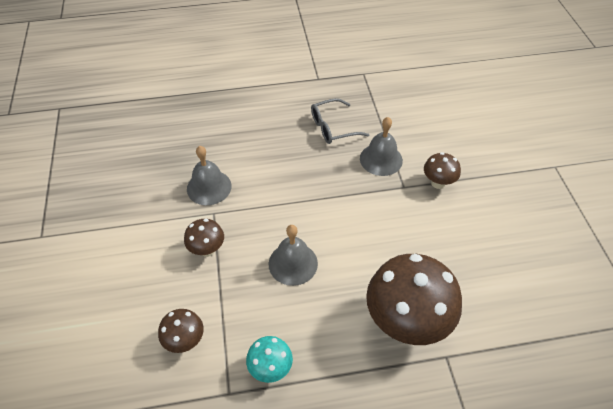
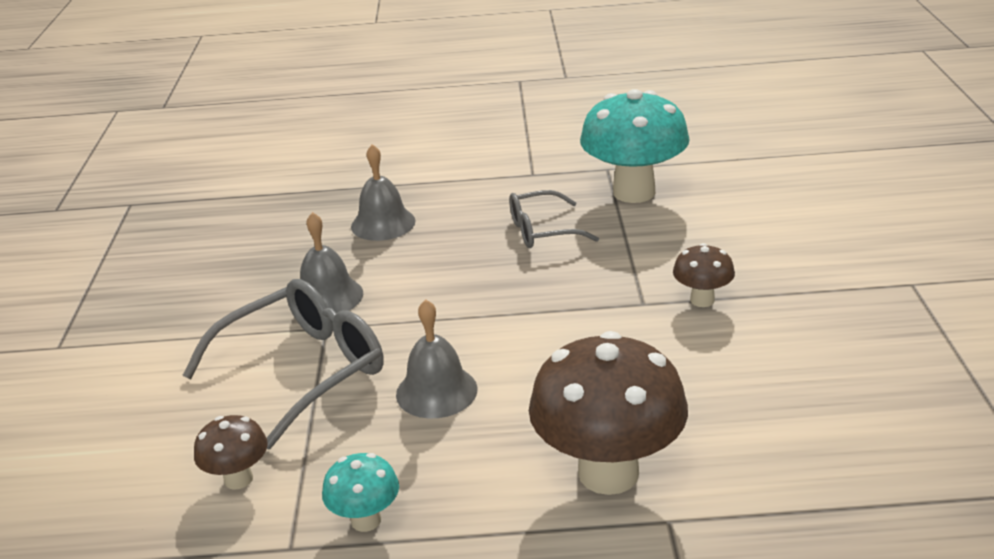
camera: 10 degrees right, 20 degrees down
brown mushroom [184,219,224,257] -> grey glasses [182,279,384,449]
grey bell [360,117,403,176] -> grey bell moved to [351,144,416,241]
none -> turquoise mushroom [580,89,690,203]

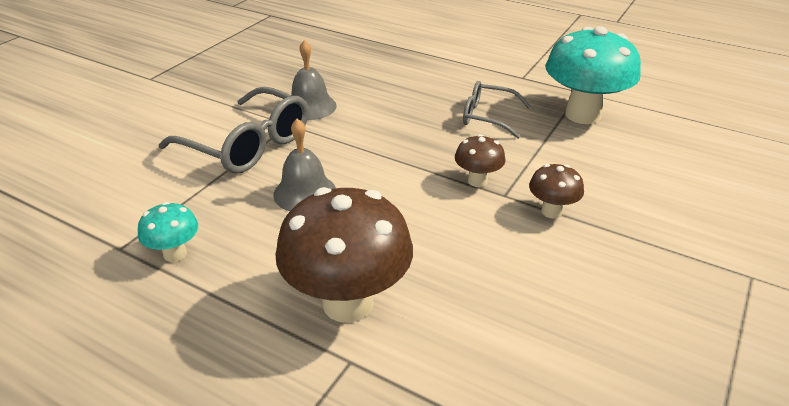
camera: 30 degrees right, 5 degrees up
grey glasses [182,279,384,449] -> grey glasses turned 45 degrees clockwise [159,87,308,174]
brown mushroom [194,415,268,490] -> brown mushroom moved to [455,134,505,187]
grey bell [351,144,416,241] -> none

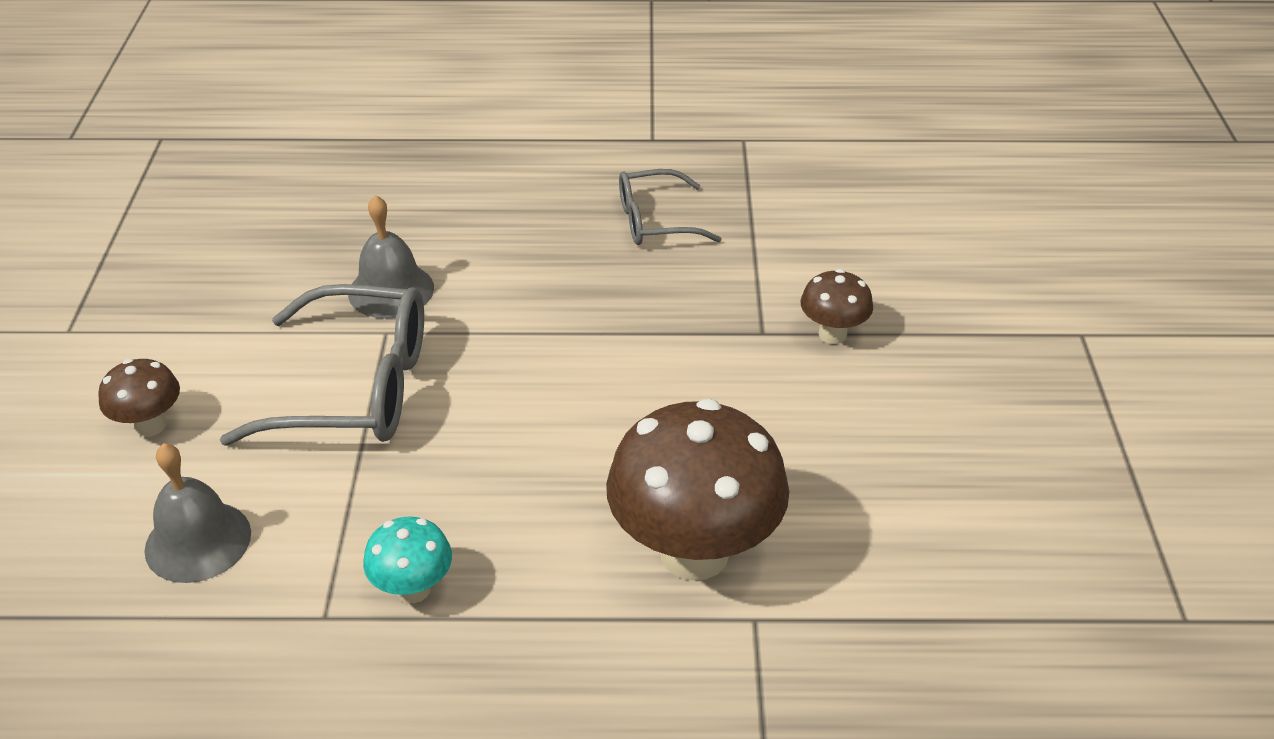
camera: 30 degrees left, 5 degrees up
grey bell [273,119,336,211] -> grey bell moved to [145,443,251,583]
brown mushroom [455,134,505,187] -> brown mushroom moved to [98,359,180,437]
turquoise mushroom [545,26,641,124] -> none

